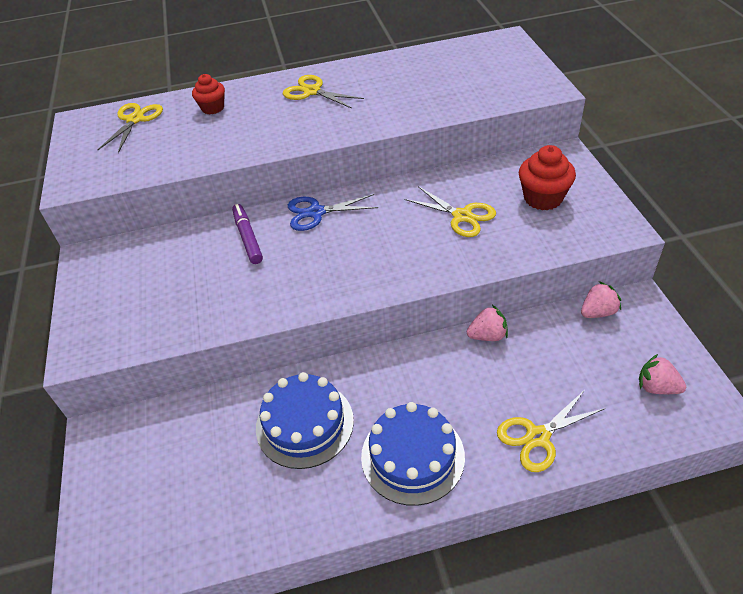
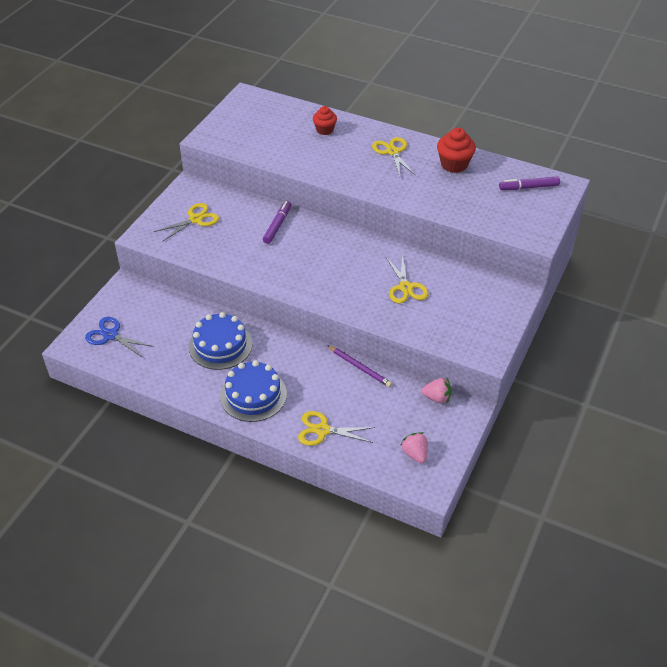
camera: 35 degrees right, 0 degrees up
yellow scissors [97,103,163,153] -> yellow scissors moved to [153,203,219,242]
blue scissors [288,194,378,231] -> blue scissors moved to [85,317,154,358]
pink strawberry [467,305,508,341] -> purple pencil [327,345,392,387]
red cupcake [519,145,576,210] -> red cupcake moved to [437,128,476,173]
none -> purple marker [499,176,560,190]

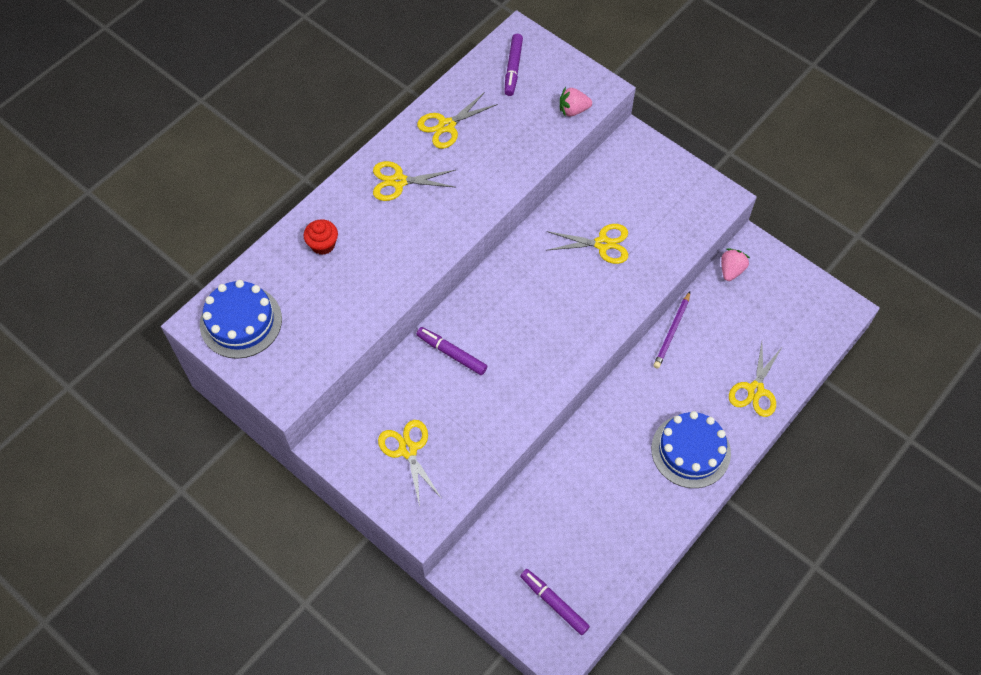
camera: 75 degrees left, 15 degrees up
blue scissors [85,317,154,358] -> purple marker [520,569,590,635]
blue cake [189,312,252,370] -> blue cake moved to [200,280,282,359]
purple pencil [327,345,392,387] -> purple pencil turned 150 degrees clockwise [654,292,690,368]
pink strawberry [400,432,428,464] -> pink strawberry moved to [560,87,592,116]
red cupcake [437,128,476,173] -> yellow scissors [417,92,498,149]

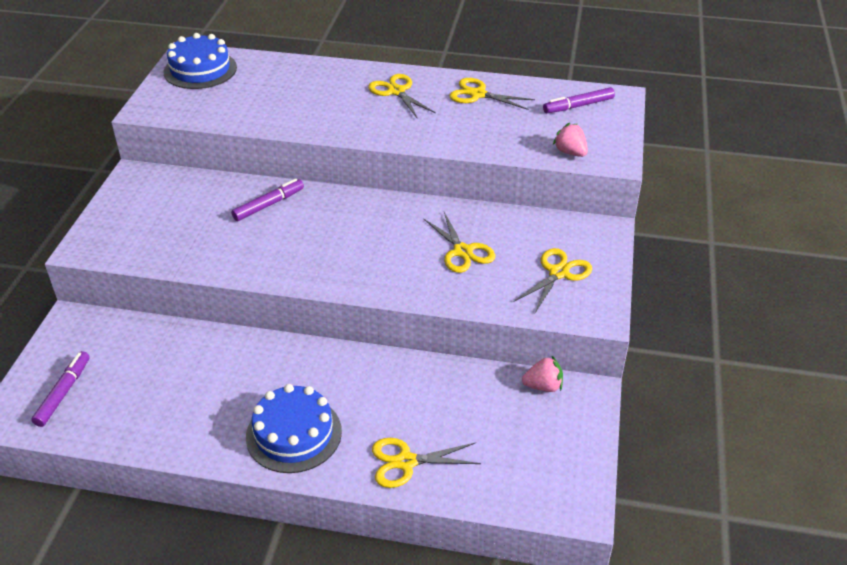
camera: 60 degrees right, 20 degrees down
red cupcake [304,219,338,255] -> none
yellow scissors [378,420,442,507] -> yellow scissors moved to [513,248,592,313]
purple marker [416,327,487,375] -> purple marker turned 45 degrees clockwise [231,179,304,221]
purple pencil [654,292,690,368] -> none

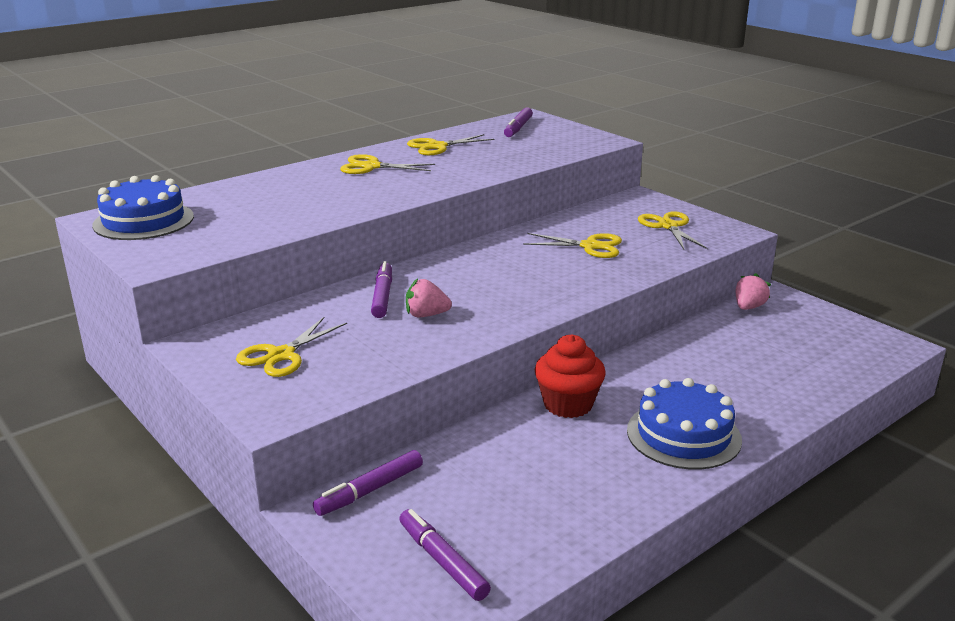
camera: 50 degrees left, 15 degrees down
yellow scissors [372,438,481,488] -> yellow scissors moved to [236,317,347,377]
pink strawberry [553,123,588,157] -> pink strawberry moved to [406,278,452,317]
none -> purple marker [313,450,423,516]
none -> red cupcake [535,334,606,418]

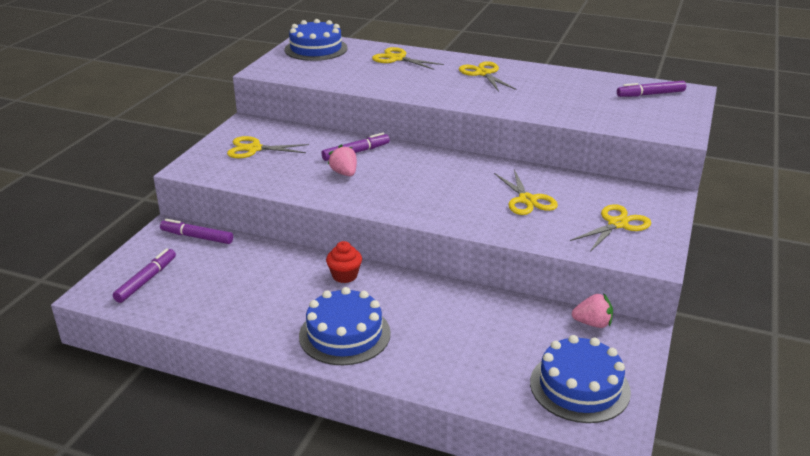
camera: 60 degrees right, 5 degrees up
yellow scissors [407,134,495,155] -> yellow scissors moved to [372,47,444,70]
red cupcake [535,334,606,418] -> red cupcake [326,241,362,283], size x0.66
none -> blue cake [530,335,631,423]

